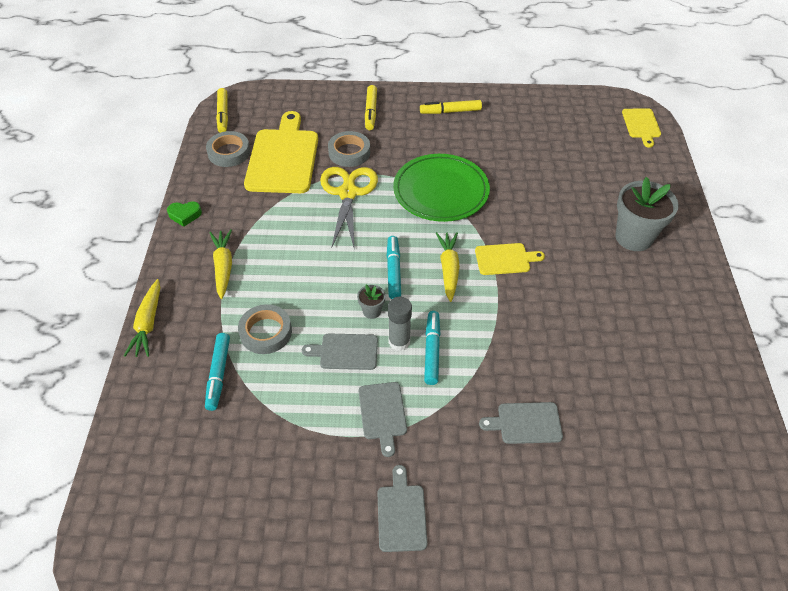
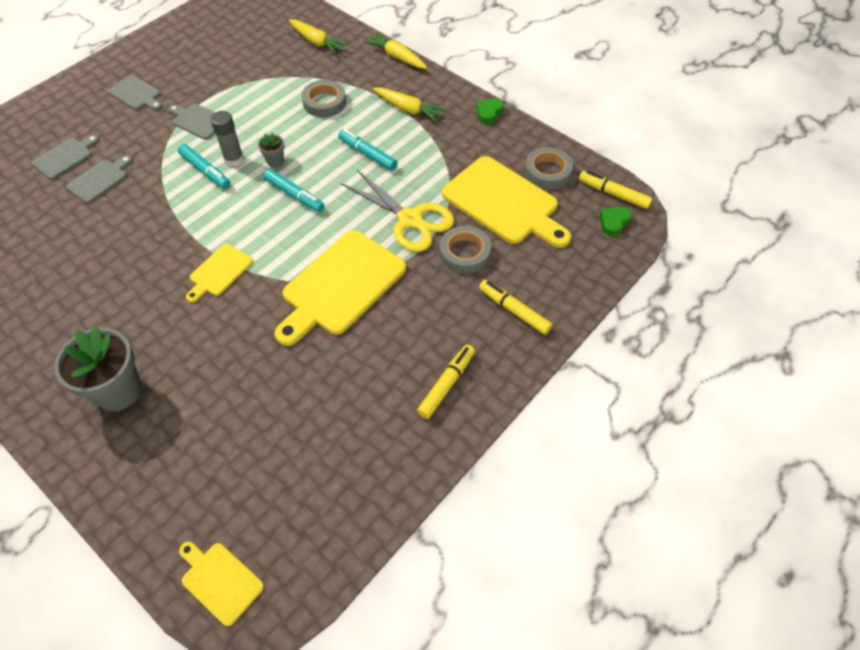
camera: 130 degrees right, 5 degrees up
turquoise marker [205,333,230,411] -> turquoise marker moved to [338,129,398,171]
grey cutting board [302,333,378,370] -> grey cutting board moved to [32,135,99,180]
green plate [393,154,490,222] -> yellow cutting board [274,230,406,346]
yellow carrot [436,232,460,302] -> yellow carrot moved to [289,19,348,55]
none -> green heart [600,207,632,237]

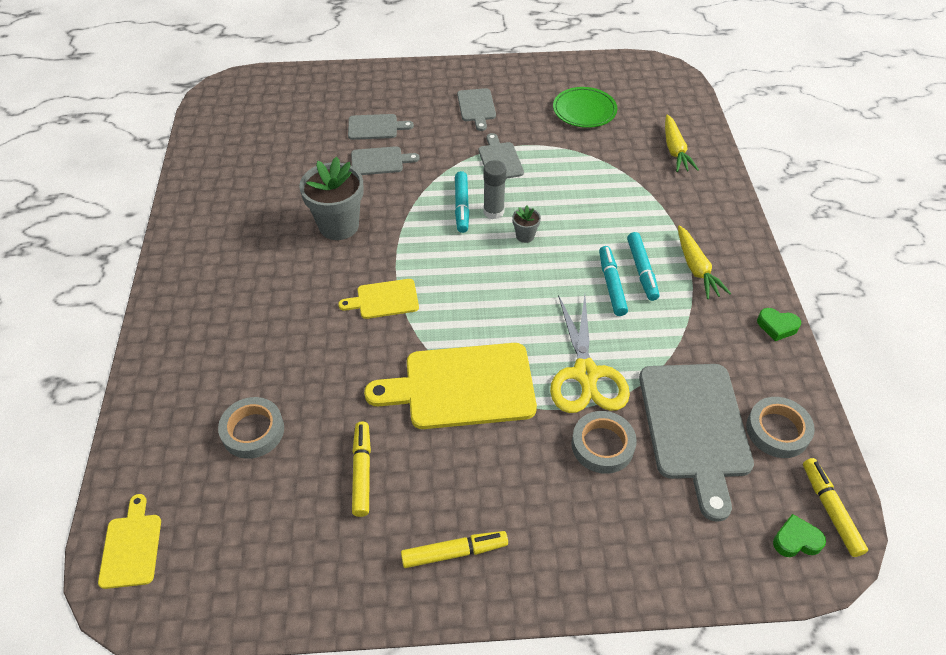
camera: 45 degrees right, 5 degrees down
grey flower pot [54,326,142,411] -> grey flower pot moved to [299,157,364,240]
turquoise marker [263,169,324,212] -> turquoise marker moved to [627,232,659,301]
grey tape [301,80,346,117] -> grey tape moved to [218,397,284,459]
yellow carrot [364,32,427,69] -> none
yellow cutting board [442,156,571,248] -> grey cutting board [639,364,754,522]
green heart [476,99,504,124] -> green heart turned 150 degrees counterclockwise [757,308,801,341]
yellow marker [479,280,552,335] -> yellow marker moved to [352,421,371,517]
none -> green plate [553,87,617,128]

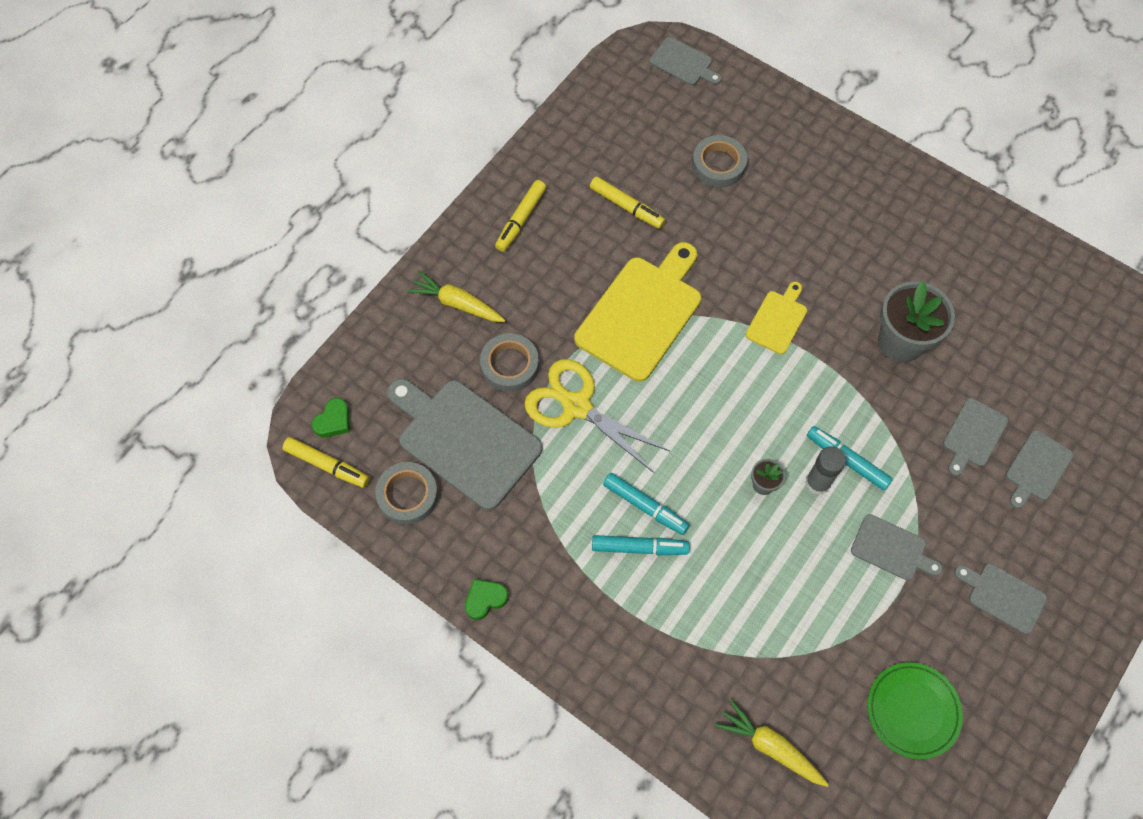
camera: 130 degrees right, 15 degrees up
yellow cutting board [98,494,161,589] -> grey cutting board [649,37,722,85]
turquoise marker [627,232,659,301] -> turquoise marker turned 150 degrees clockwise [592,535,690,555]
yellow carrot [678,225,731,299] -> yellow carrot moved to [407,271,505,322]

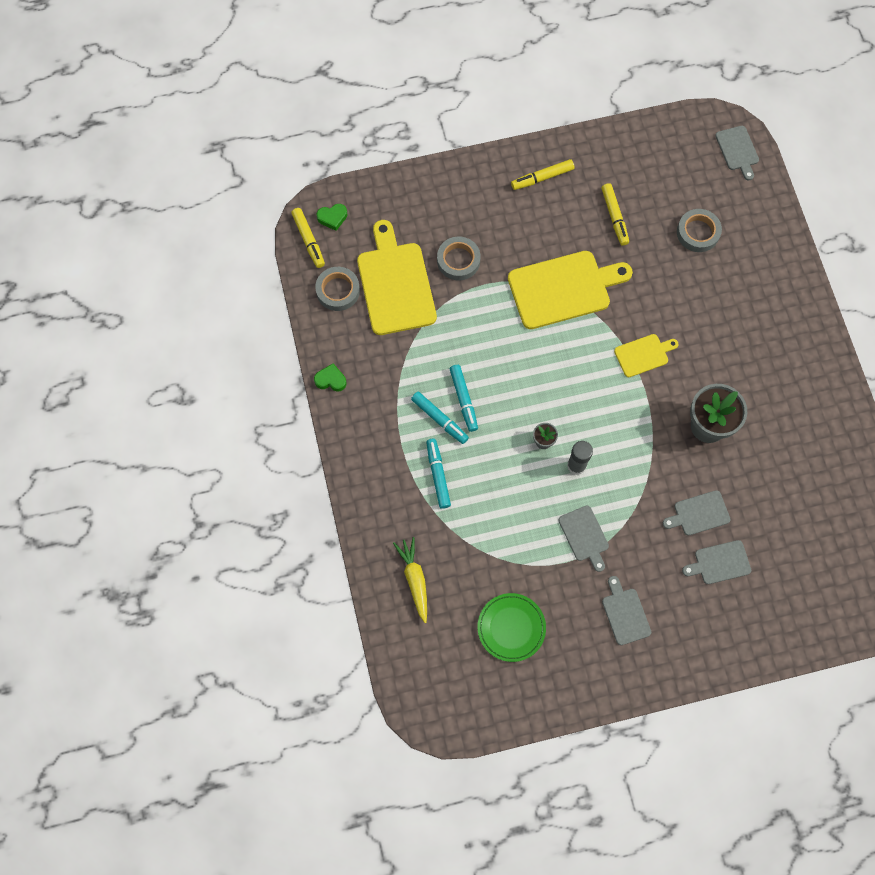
camera: 40 degrees right, 5 degrees up
grey cutting board [387,379,543,510] -> yellow cutting board [357,220,437,335]
yellow carrot [407,271,505,322] -> none
yellow scissors [524,359,670,473] -> none
turquoise marker [807,426,893,490] -> turquoise marker moved to [426,439,451,509]

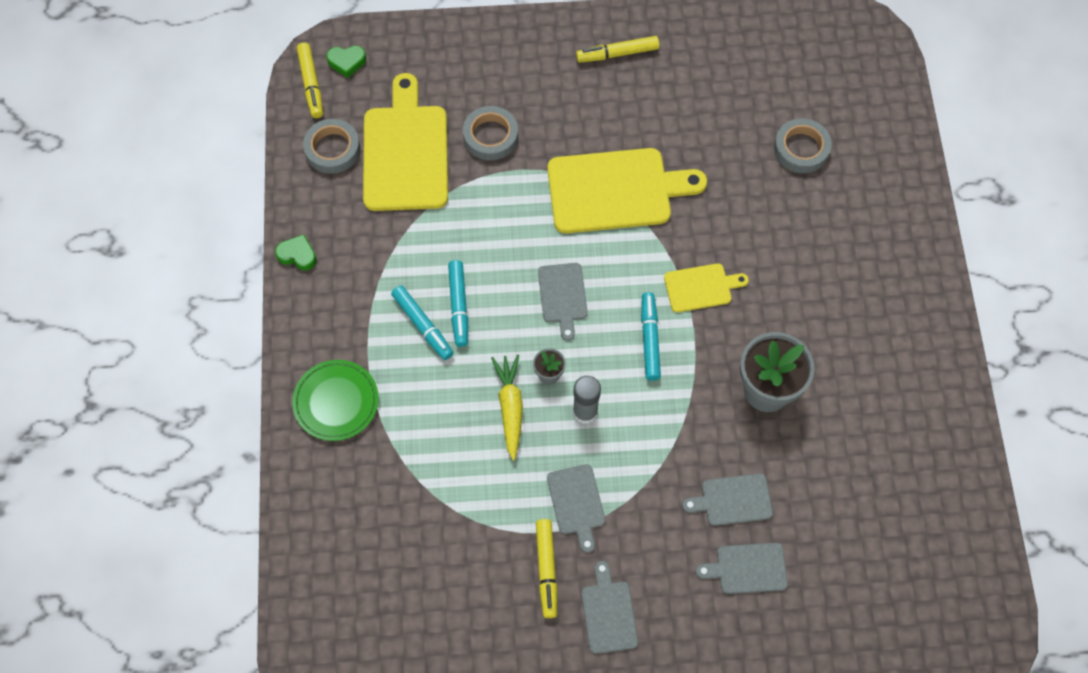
camera: 10 degrees right, 5 degrees down
yellow carrot [393,537,427,623] -> yellow carrot moved to [491,354,523,460]
turquoise marker [426,439,451,509] -> turquoise marker moved to [641,292,661,381]
green plate [477,593,546,662] -> green plate moved to [292,360,379,441]
yellow marker [601,183,629,245] -> yellow marker moved to [536,519,557,618]
grey cutting board [715,126,759,180] -> grey cutting board moved to [538,263,588,341]

